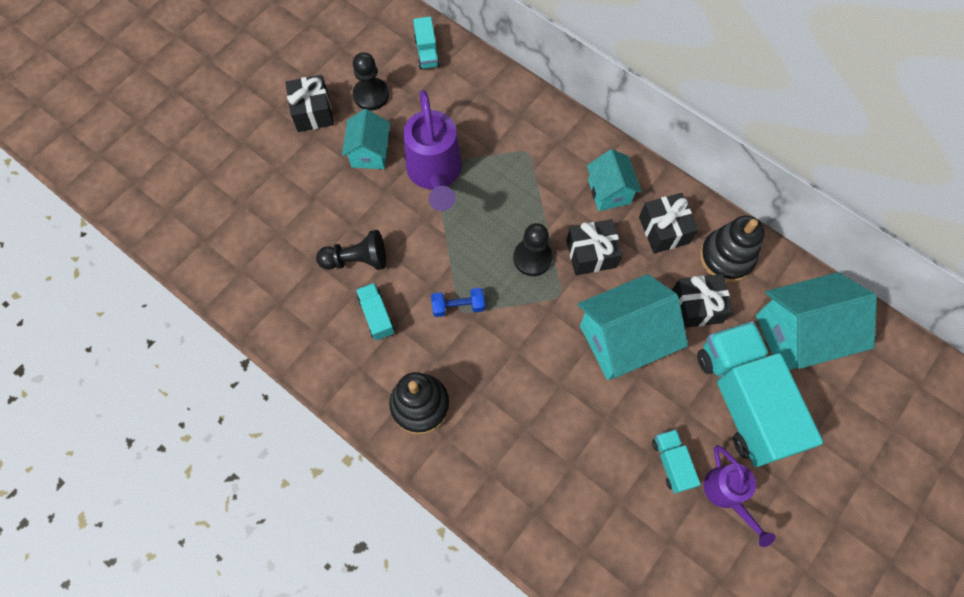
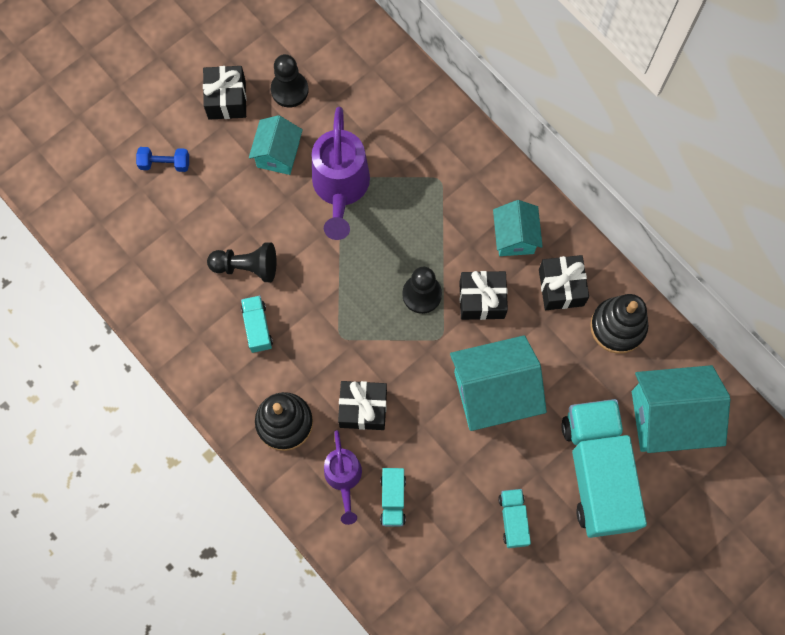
camera: 10 degrees right, 5 degrees up
turquoise truck [413,17,440,69] -> turquoise truck moved to [380,468,406,527]
blue dumbbell [431,288,485,317] -> blue dumbbell moved to [136,147,189,172]
black gift [672,274,733,328] -> black gift moved to [338,381,387,430]
purple watering can [704,445,776,547] -> purple watering can moved to [324,430,362,525]

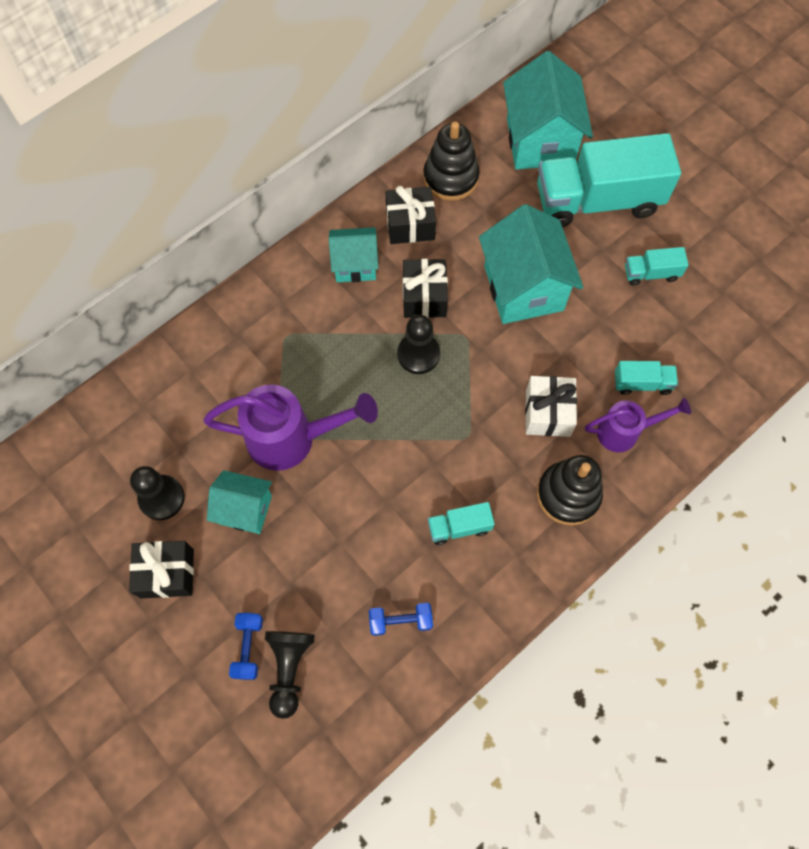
camera: 90 degrees left, 5 degrees down
black pawn [207,243,276,282] -> black pawn moved to [265,631,315,719]
black gift [338,381,387,430] -> white gift [525,376,577,437]
none -> blue dumbbell [369,603,433,636]

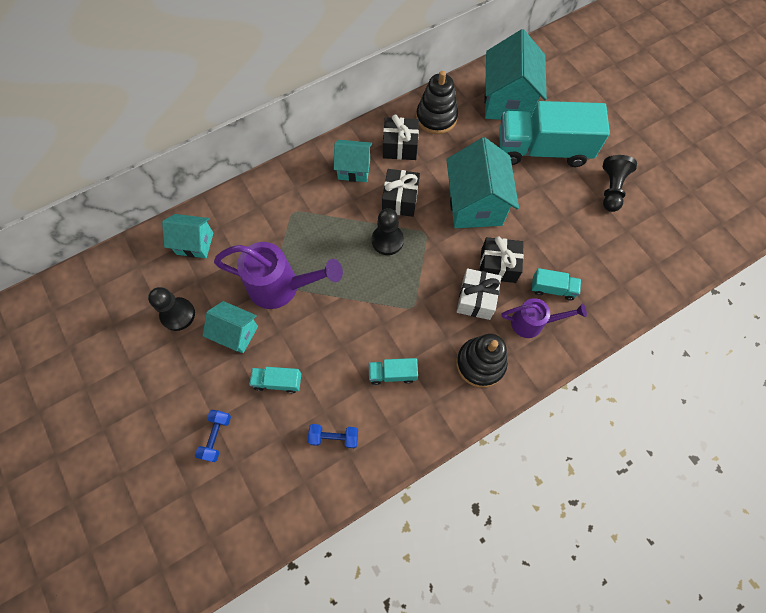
camera: 10 degrees right, 0 degrees up
black gift [129,541,194,598] -> black gift moved to [480,237,524,283]
black pawn [265,631,315,719] -> black pawn moved to [603,155,637,212]
turquoise truck [625,247,689,286] -> turquoise truck moved to [249,367,301,393]
none -> turquoise house [162,214,213,258]

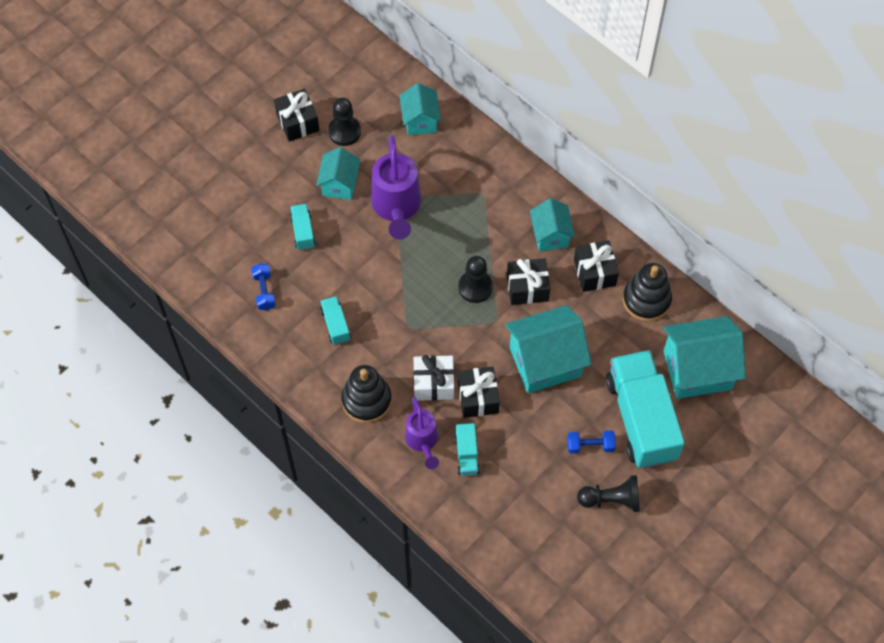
camera: 75 degrees right, 5 degrees down
blue dumbbell [195,410,231,462] -> blue dumbbell moved to [567,431,616,454]
none -> black gift [274,89,319,142]

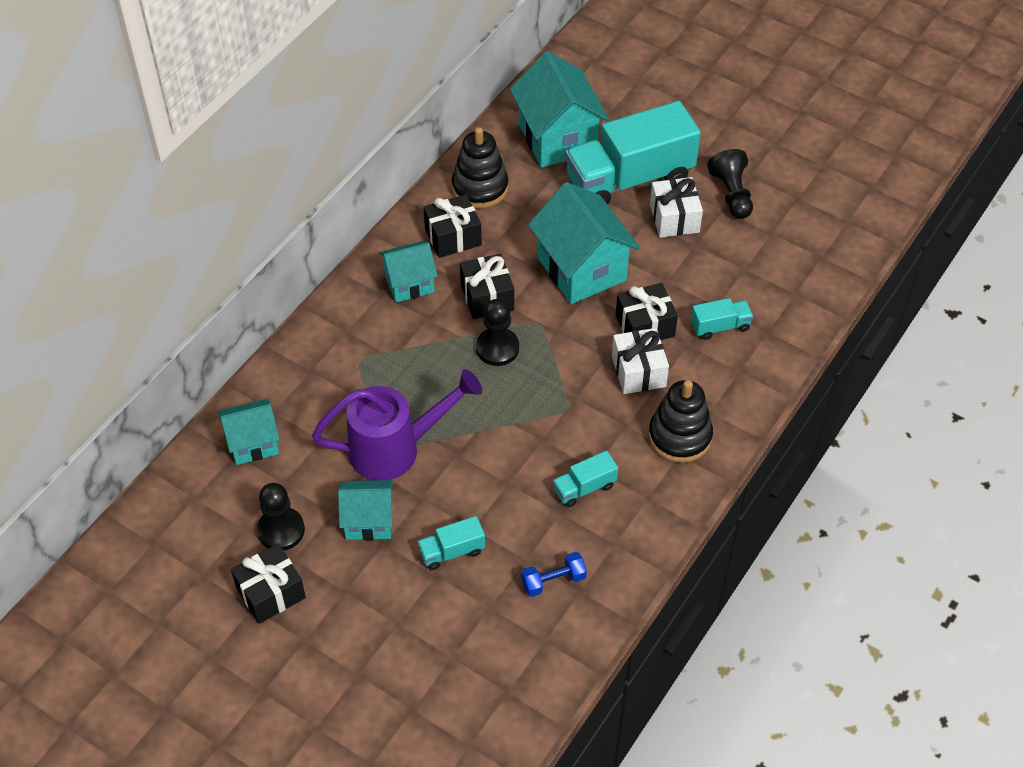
camera: 100 degrees left, 10 degrees down
purple watering can [405,397,439,469] -> none
blue dumbbell [567,431,616,454] -> white gift [650,177,703,238]

